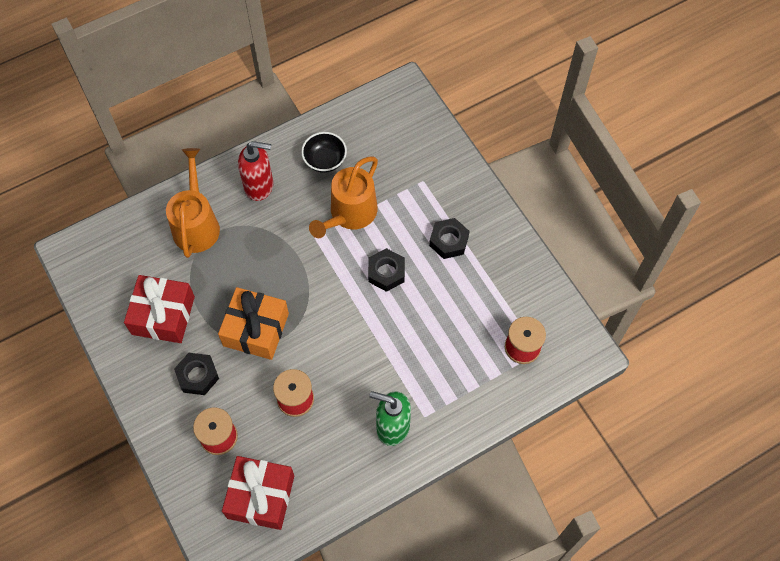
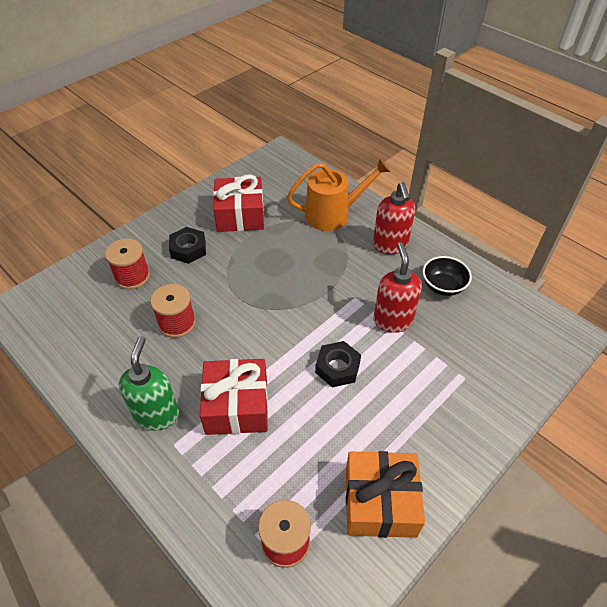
camera: 75 degrees right, 15 degrees down
orange gift [218,287,289,360] -> orange gift moved to [346,451,425,538]
red gift [222,456,294,530] -> red gift moved to [200,359,268,435]
orange watering can [309,156,378,238] -> red soap dispenser [373,242,422,333]
black nut [429,218,469,259] -> none

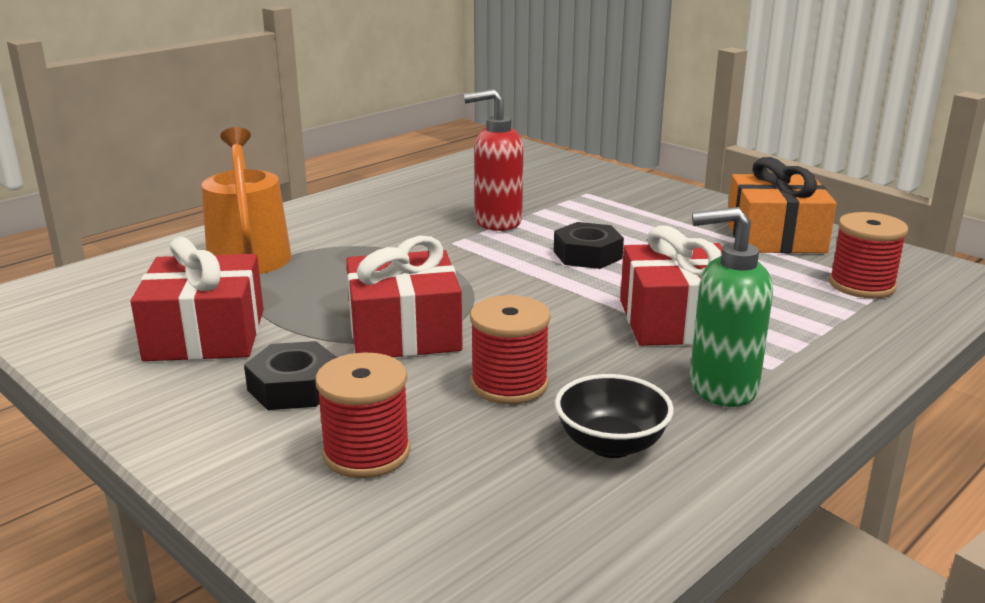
camera: 90 degrees left, 25 degrees down
red soap dispenser [373,182,415,254] -> none
black bowl [423,256,472,296] -> black bowl moved to [555,374,674,458]
none -> red gift [346,236,463,357]

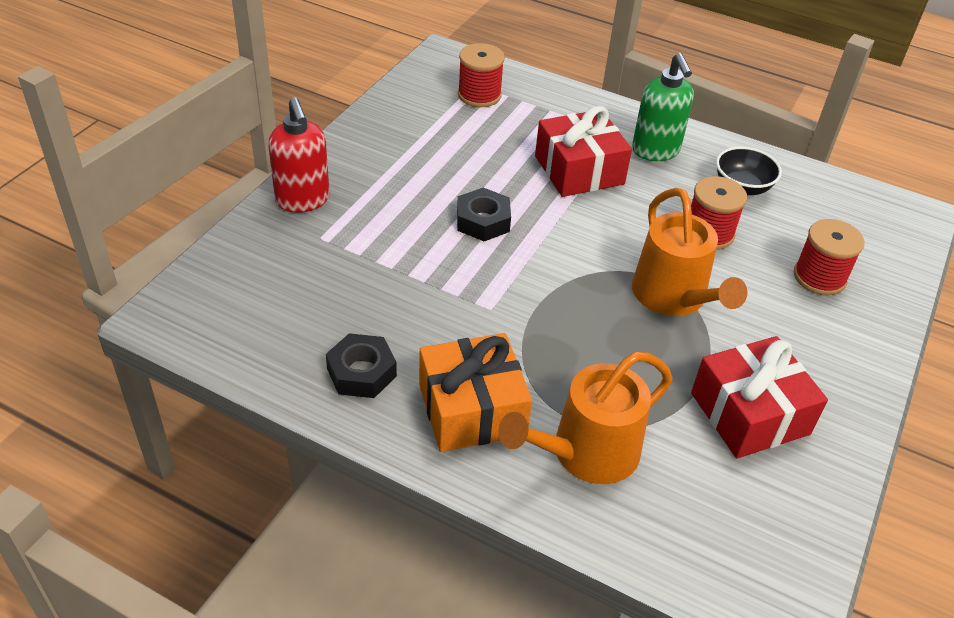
camera: 110 degrees left, 20 degrees up
black nut [244,341,337,410] -> black nut moved to [326,333,397,398]
red gift [346,236,463,357] -> orange watering can [632,188,747,316]
red soap dispenser [464,89,523,231] -> red soap dispenser moved to [268,97,330,213]
orange gift [727,157,837,253] -> orange gift moved to [419,333,532,452]

